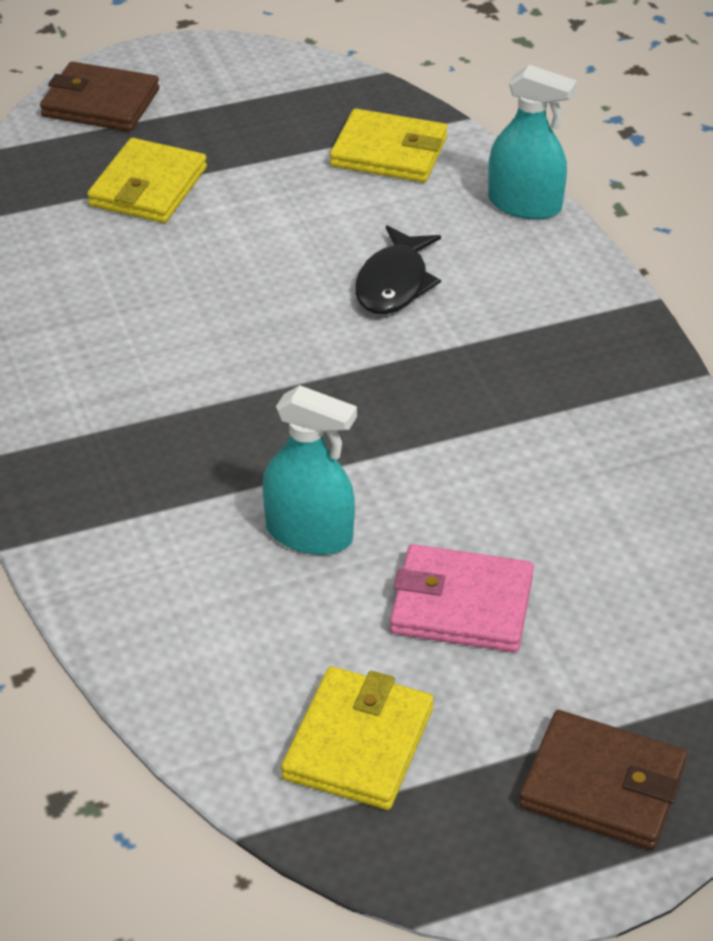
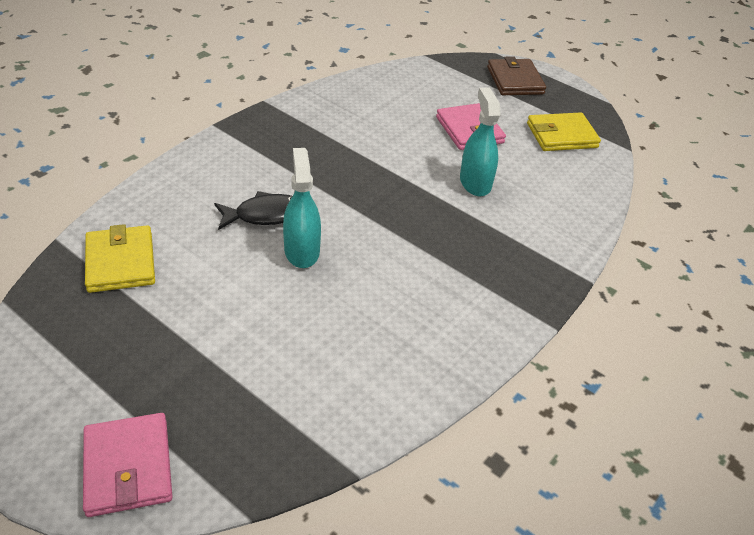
camera: 125 degrees left, 0 degrees up
brown wallet [40,61,159,132] -> pink wallet [83,413,172,517]
yellow wallet [87,138,207,223] -> none
turquoise spray bottle [488,65,577,219] -> turquoise spray bottle moved to [283,148,321,268]

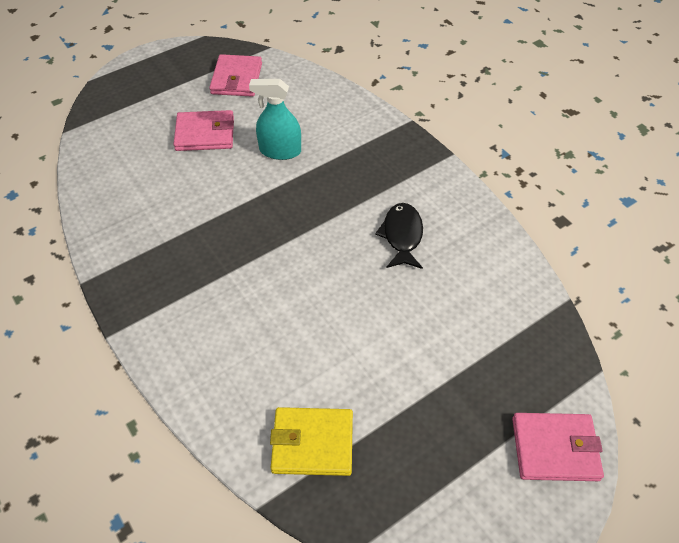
camera: 70 degrees left, 10 degrees up
black fish [214,191,292,230] -> black fish moved to [375,203,423,269]
turquoise spray bottle [283,148,321,268] -> none
brown wallet [487,56,546,95] -> none
yellow wallet [527,112,601,151] -> pink wallet [209,54,262,97]

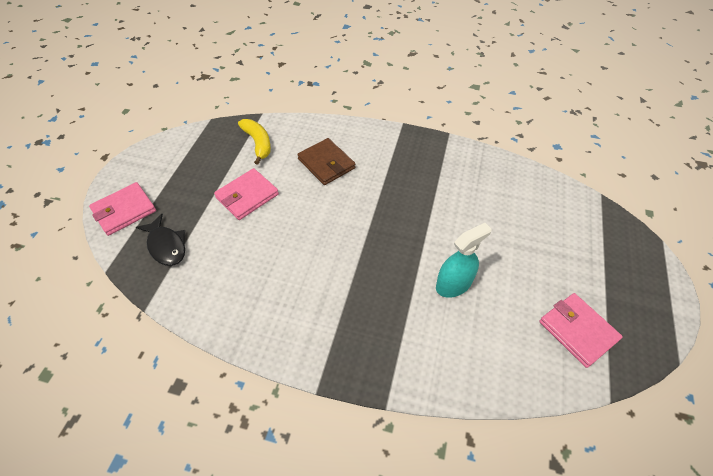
camera: 140 degrees right, 0 degrees up
pink wallet [173,110,234,151] -> pink wallet moved to [214,168,279,220]
yellow wallet [270,407,353,476] -> yellow banana [238,119,271,165]
black fish [375,203,423,269] -> black fish moved to [136,214,185,266]
none -> brown wallet [297,138,355,185]

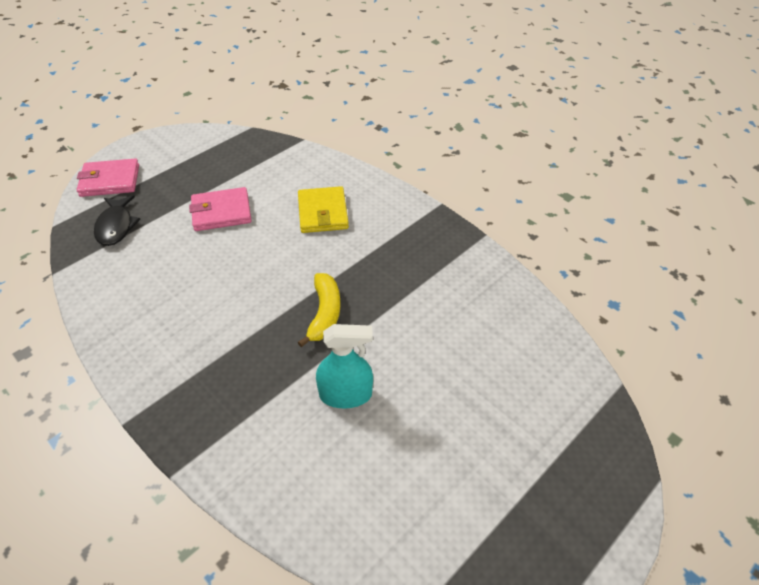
camera: 30 degrees right, 5 degrees down
yellow banana [238,119,271,165] -> yellow banana moved to [297,273,340,347]
brown wallet [297,138,355,185] -> yellow wallet [298,186,349,233]
pink wallet [539,293,623,368] -> none

